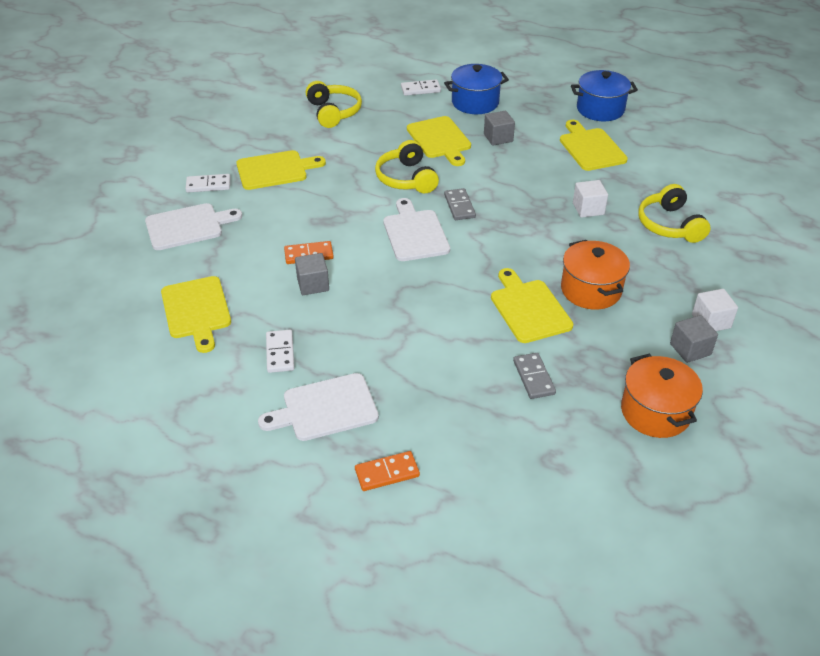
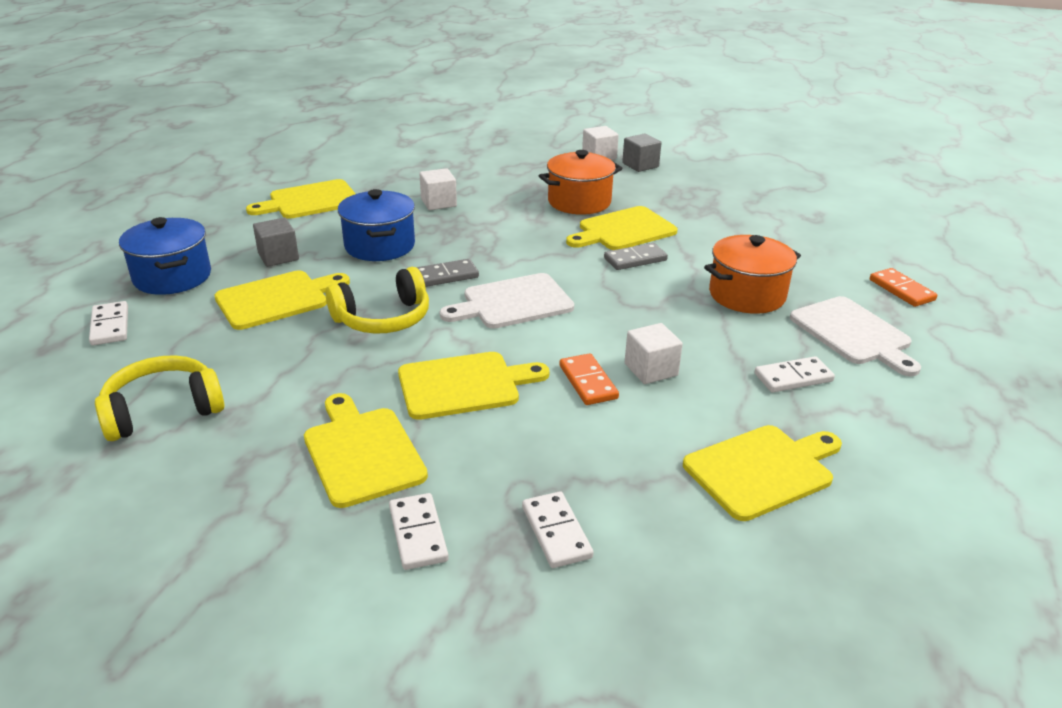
camera: 100 degrees left, 10 degrees down
white cutting board [145,203,242,250] -> white domino [522,491,594,568]
grey cube [295,253,329,295] -> white cube [625,323,683,384]
grey domino [513,353,556,399] -> grey domino moved to [604,243,668,270]
blue pot [571,70,638,121] -> blue pot moved to [338,189,415,261]
orange pot [621,354,703,438] -> orange pot moved to [704,235,801,314]
yellow headphones [639,184,710,243] -> none
none -> yellow cutting board [398,352,549,420]

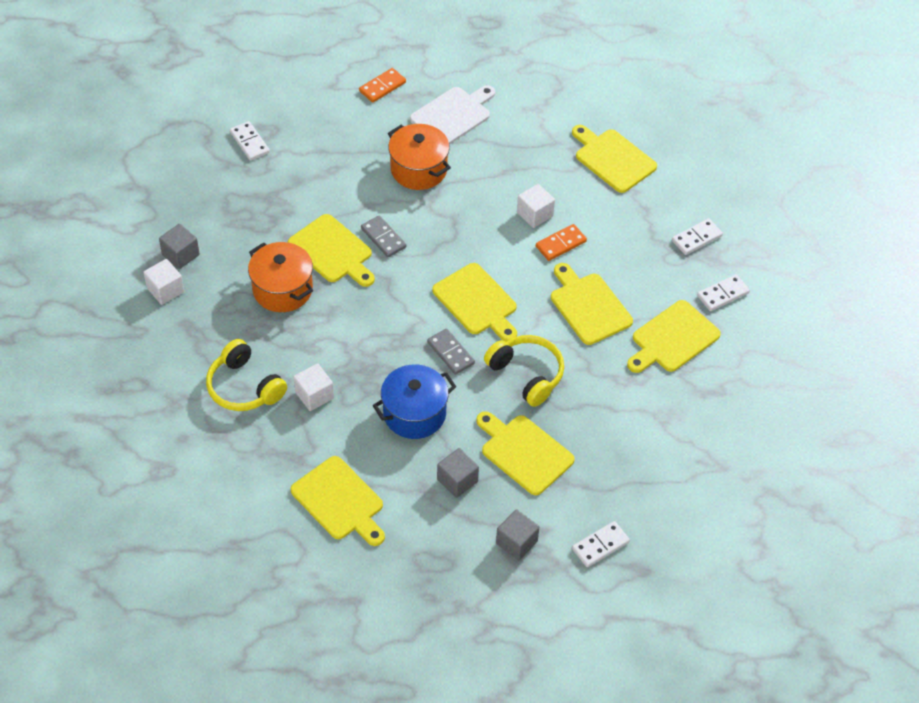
camera: 105 degrees left, 20 degrees up
yellow headphones [95,355,225,441] -> yellow headphones moved to [206,339,287,411]
blue pot [119,217,211,295] -> grey cube [496,509,539,560]
white cutting board [439,273,574,329] -> yellow cutting board [432,263,517,341]
white domino [755,356,835,392] -> white domino moved to [230,121,270,161]

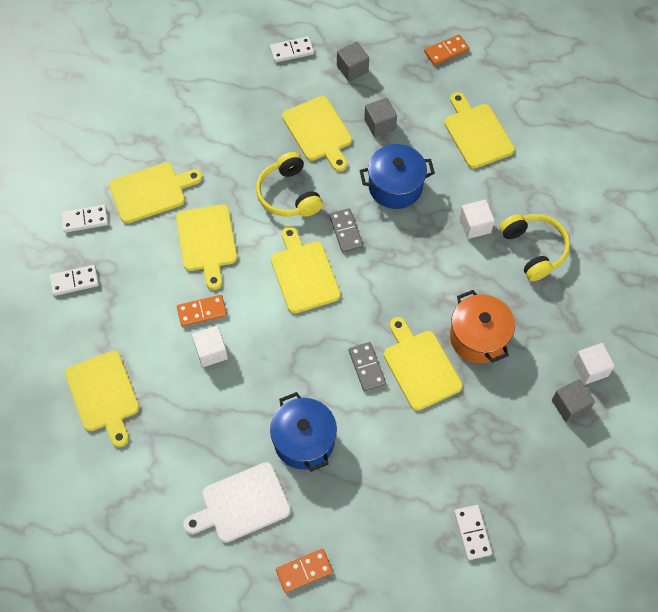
camera: 160 degrees left, 10 degrees up
orange pot [388,124,451,190] -> blue pot [270,392,337,472]
none -> orange domino [424,34,470,65]

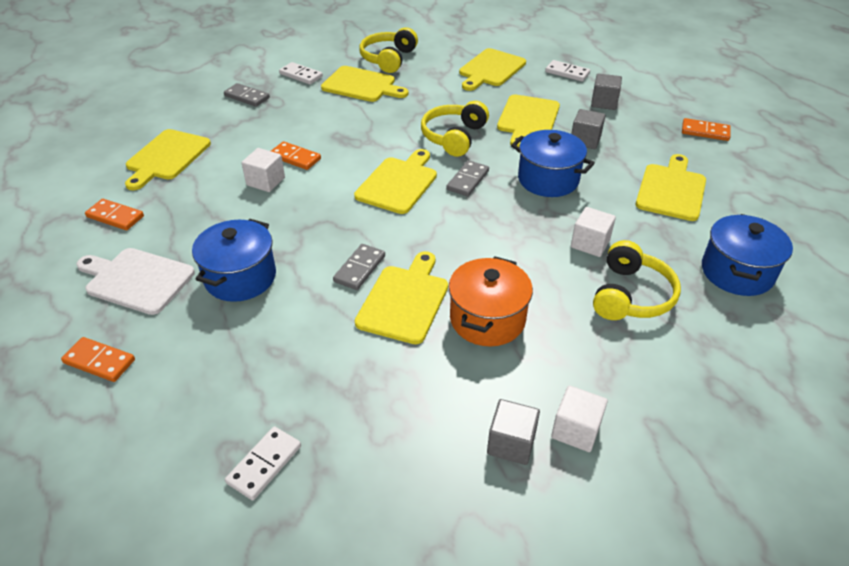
camera: 45 degrees right, 20 degrees down
white domino [50,265,99,296] -> grey domino [224,83,270,107]
yellow cutting board [176,204,237,290] -> yellow cutting board moved to [459,48,526,91]
none -> orange domino [85,199,144,230]
none -> yellow headphones [359,27,418,73]
none -> blue pot [702,214,793,296]

